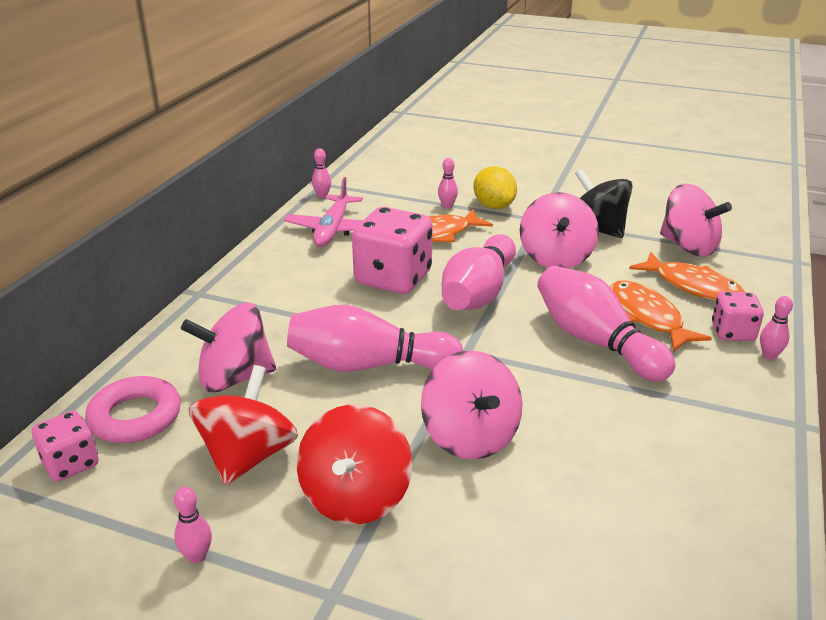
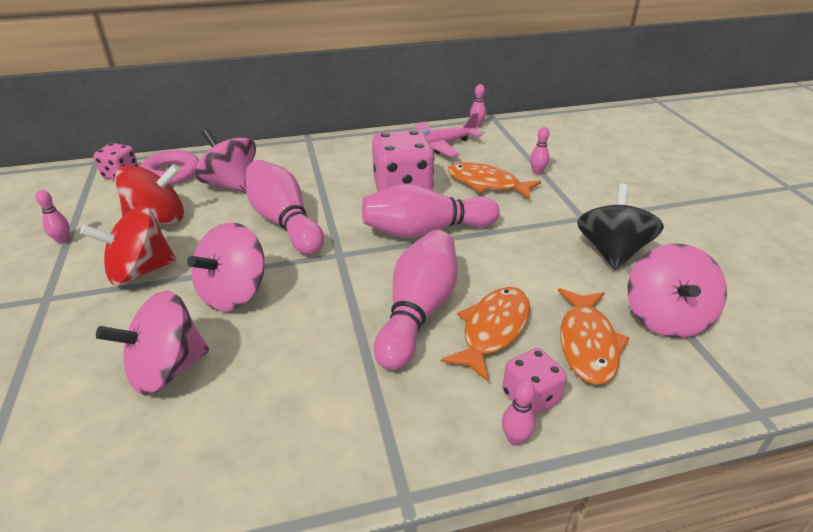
camera: 55 degrees right, 5 degrees up
yellow lemon [473,166,517,209] -> none
pink spinning top [520,192,599,268] -> pink spinning top moved to [96,291,209,395]

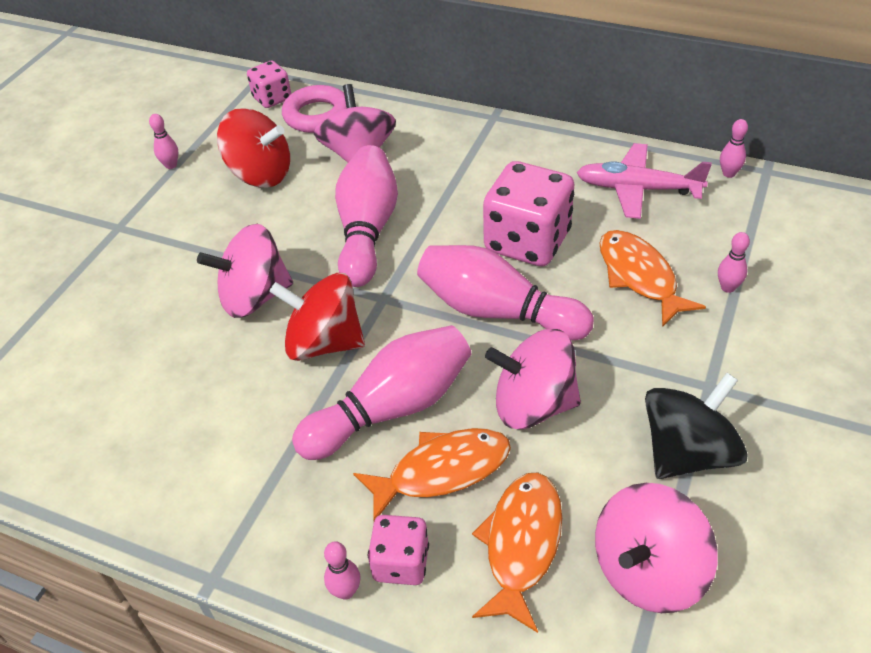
camera: 40 degrees right, 10 degrees up
red spinning top [80,205,176,286] -> red spinning top moved to [269,273,365,361]
pink spinning top [96,291,209,395] -> pink spinning top moved to [485,329,581,429]
orange fish [558,288,630,385] -> orange fish turned 150 degrees clockwise [472,473,562,633]

